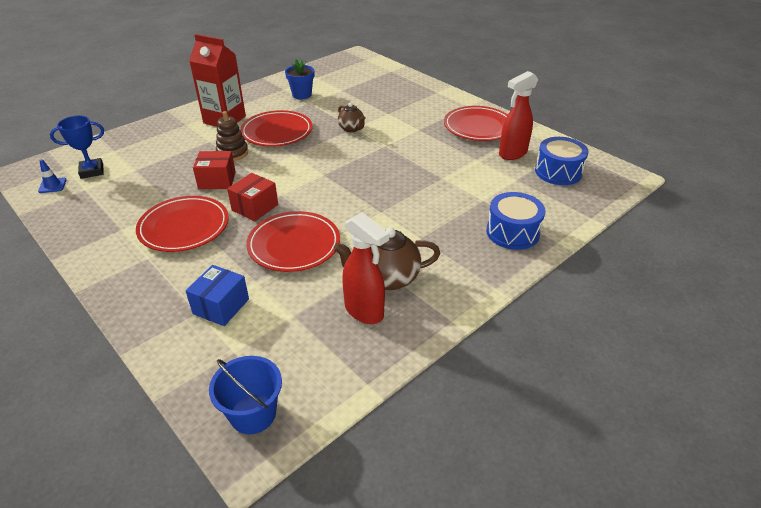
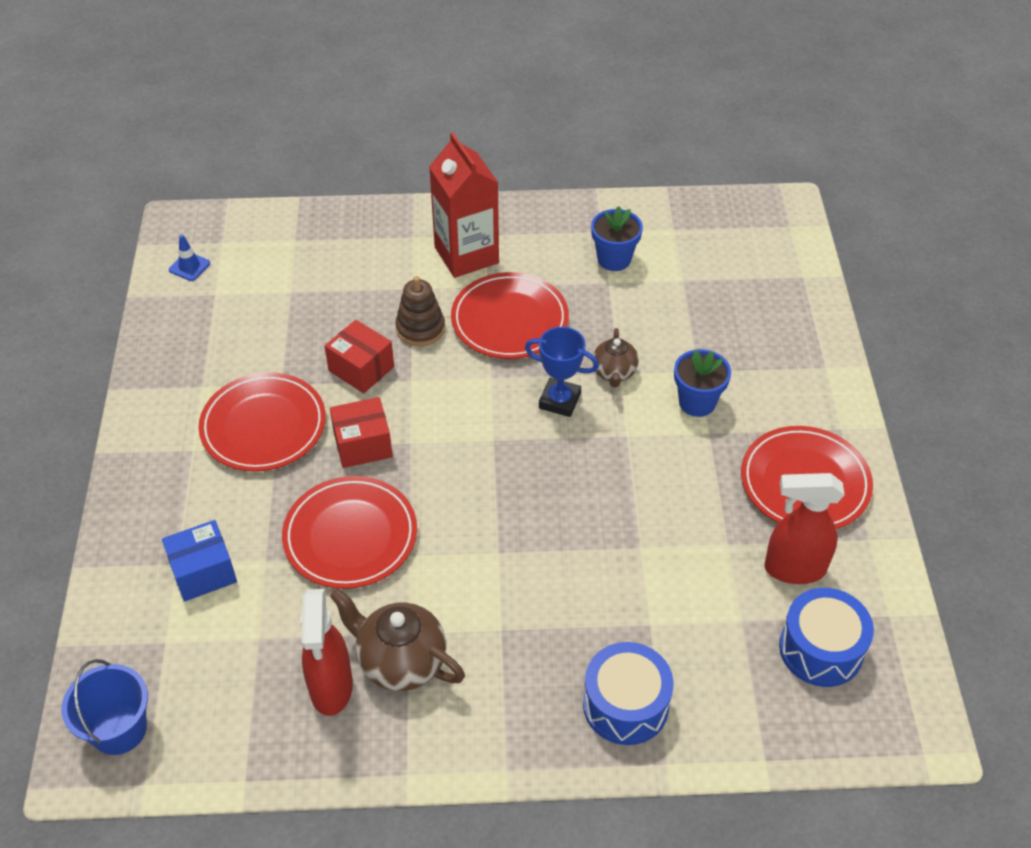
camera: 40 degrees right, 10 degrees up
blue trophy [50,116,104,179] -> blue trophy moved to [525,327,599,417]
none -> blue flower pot [674,349,731,417]

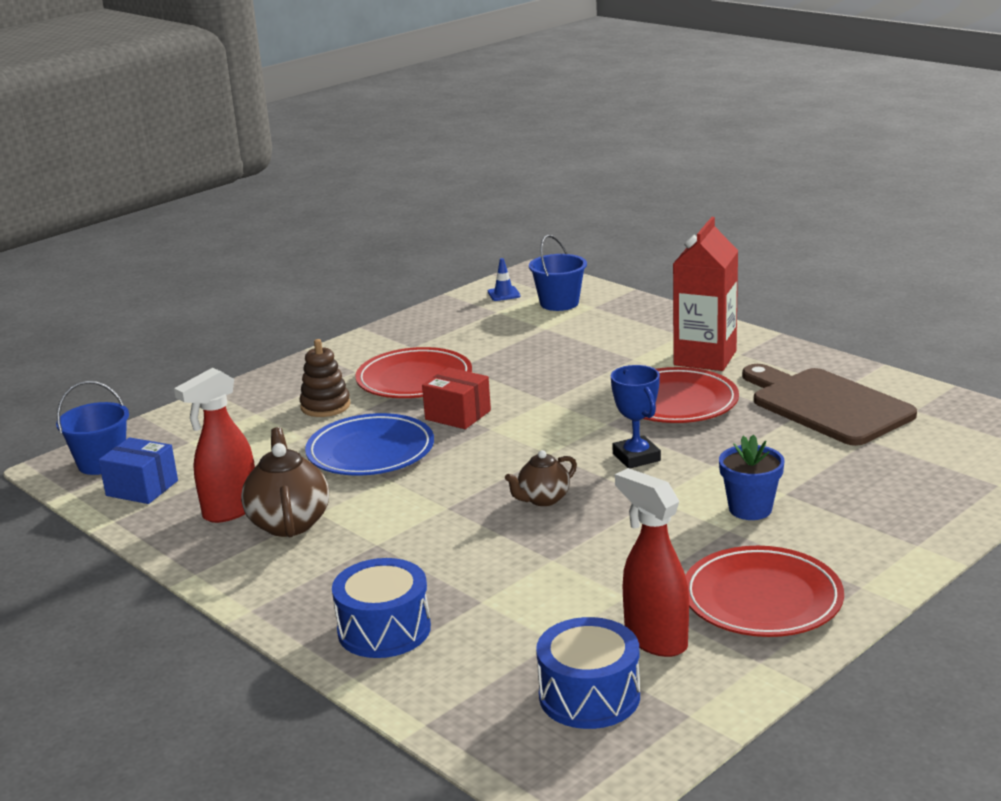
camera: 50 degrees right, 25 degrees down
blue box [162,520,237,602] -> blue box moved to [99,437,178,504]
red plate [282,476,417,589] -> blue plate [305,413,434,475]
red box [325,320,394,393] -> none
brown stacking toy [395,276,445,346] -> brown stacking toy moved to [299,339,350,417]
blue flower pot [591,206,643,271] -> brown cutting board [742,364,917,446]
brown teapot [593,328,639,388] -> brown teapot moved to [505,450,577,506]
none -> blue bucket [529,235,587,311]

